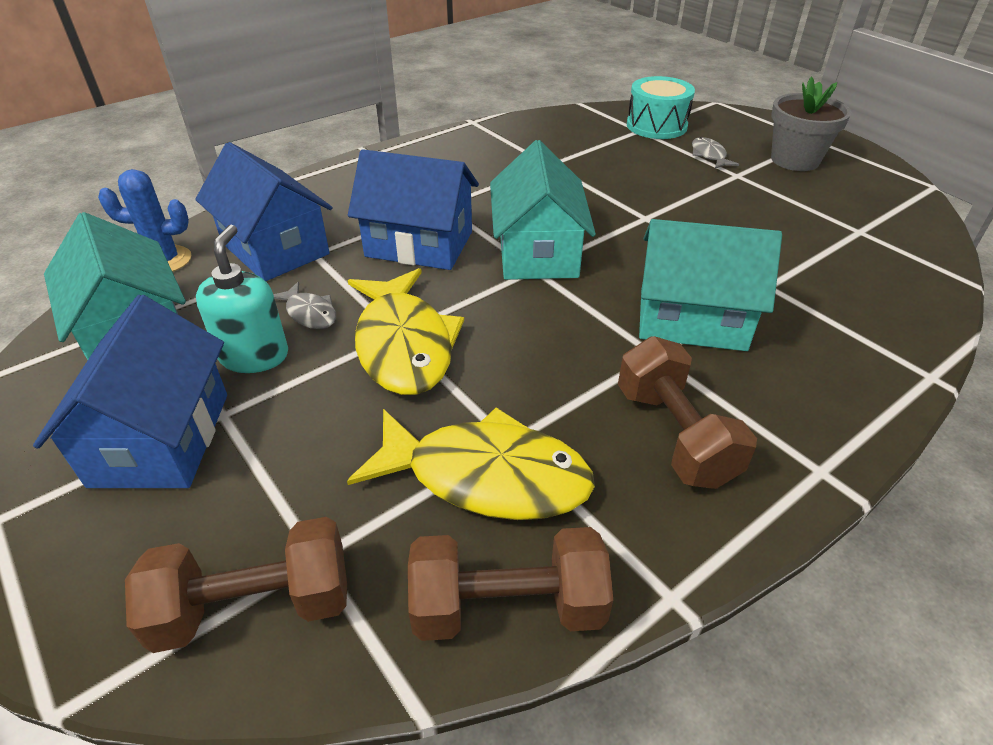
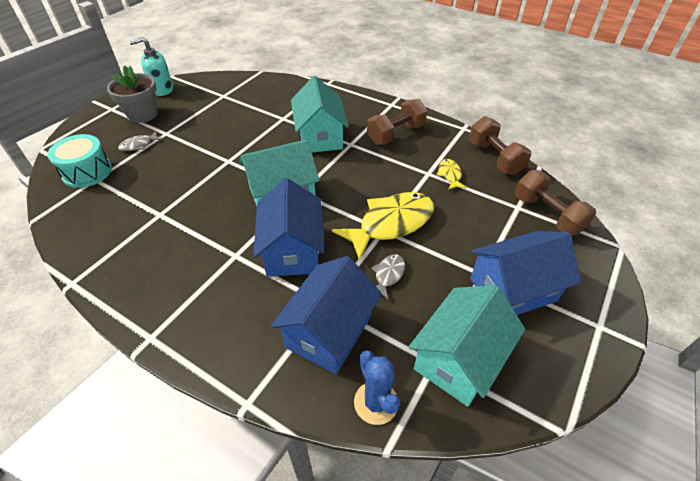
camera: 110 degrees left, 5 degrees up
turquoise soap dispenser [196,225,288,373] -> turquoise soap dispenser moved to [129,37,173,96]
yellow fish [347,407,595,520] -> yellow fish [437,159,467,190], size x0.46

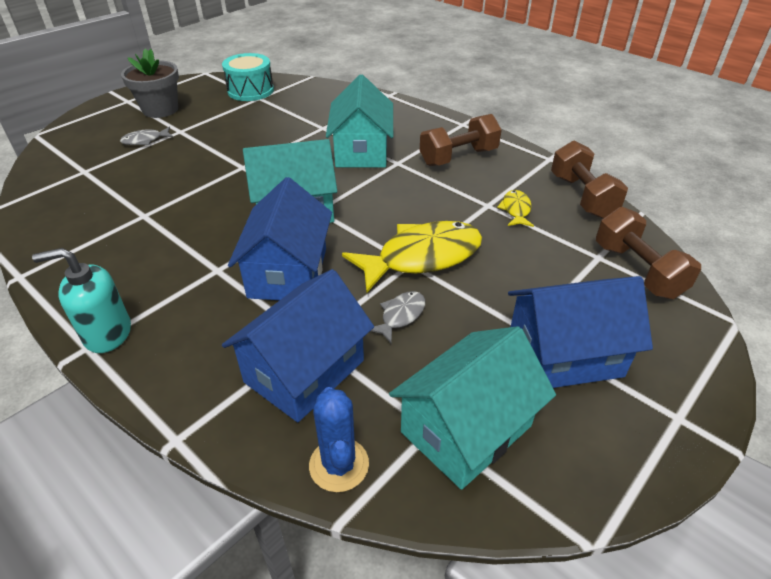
camera: 10 degrees right, 5 degrees down
turquoise drum [47,134,112,188] -> turquoise drum moved to [222,53,274,101]
turquoise soap dispenser [129,37,173,96] -> turquoise soap dispenser moved to [32,248,131,353]

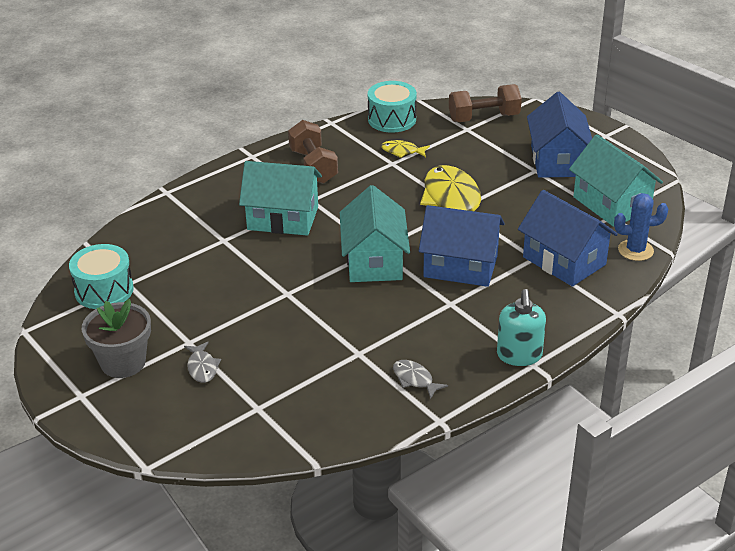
camera: 80 degrees left, 5 degrees down
grey fish [371,291,425,343] -> grey fish moved to [393,360,448,399]
brown dumbbell [551,140,628,218] -> turquoise drum [368,81,417,133]

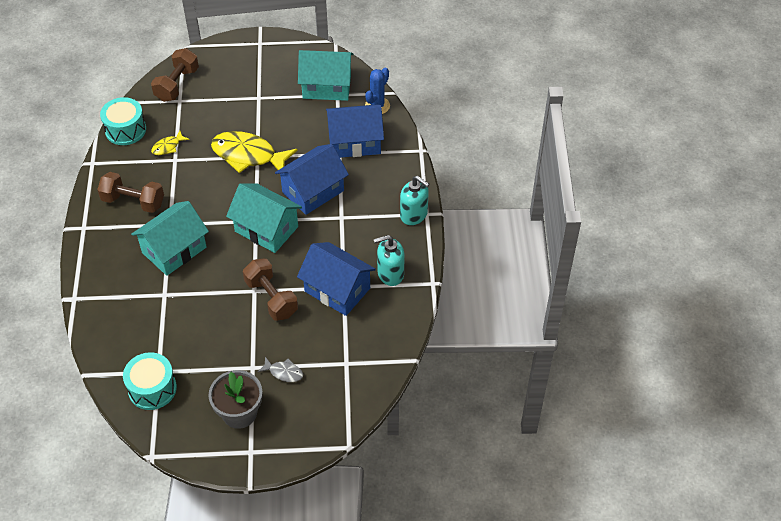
camera: 55 degrees left, 15 degrees up
grey fish [393,360,448,399] -> turquoise soap dispenser [374,235,405,286]
blue house [527,92,592,178] -> blue house moved to [297,242,376,316]
none -> brown dumbbell [243,259,298,321]

